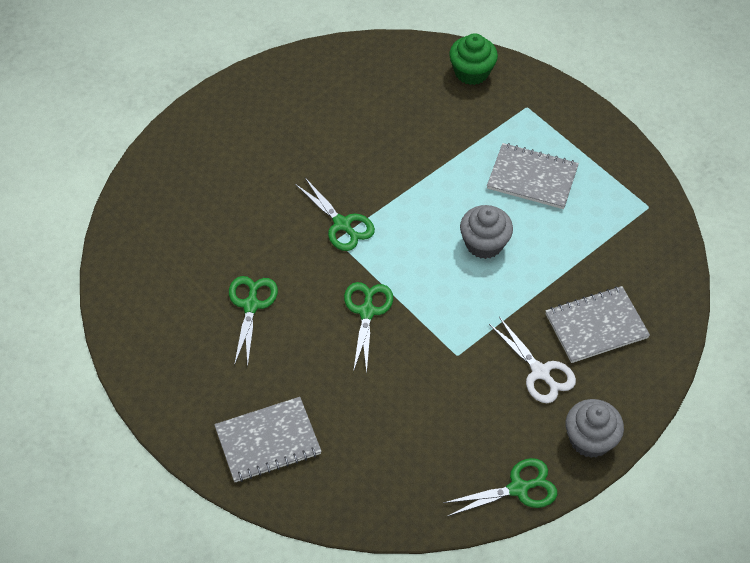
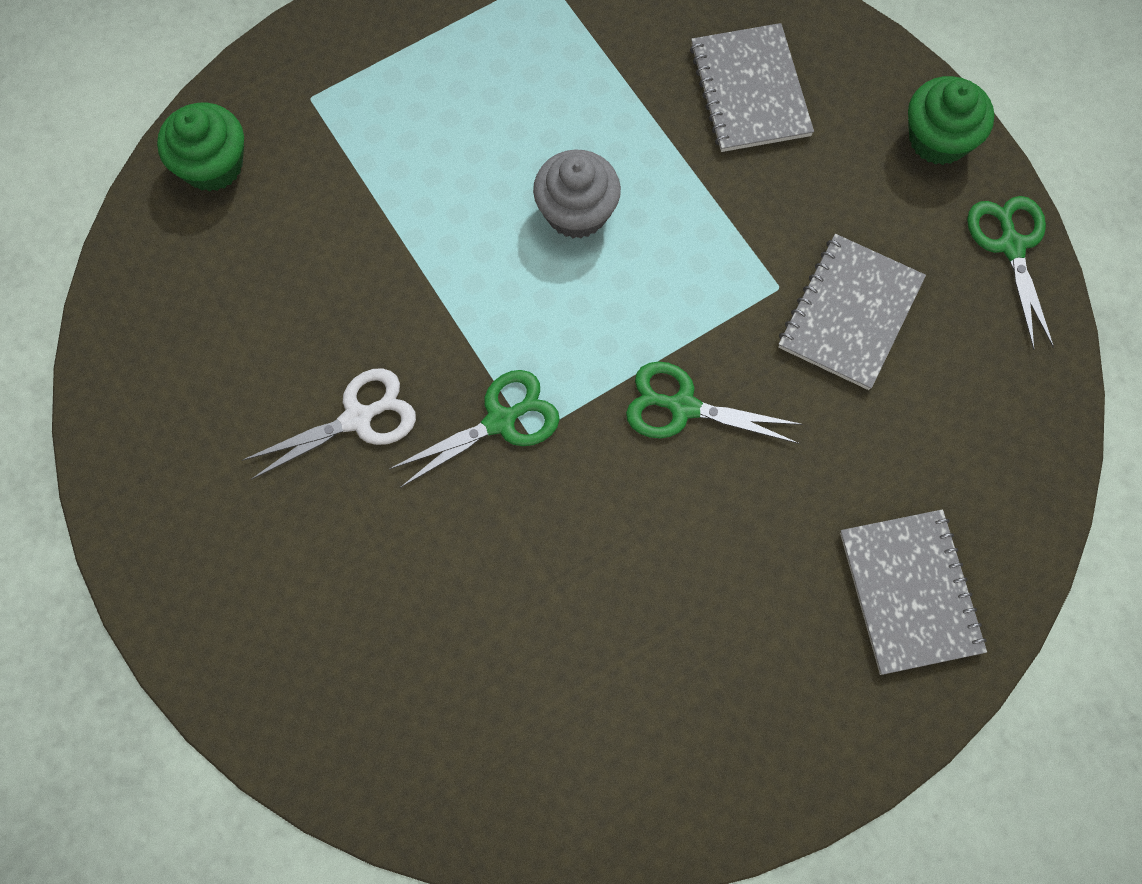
camera: 80 degrees left, 15 degrees up
green scissors [229,276,278,366] -> none
grey notebook [487,143,579,209] -> grey notebook moved to [778,234,926,390]
white scissors [489,317,576,403] -> white scissors moved to [242,368,416,480]
grey cupcake [565,399,624,458] -> green cupcake [908,76,994,165]

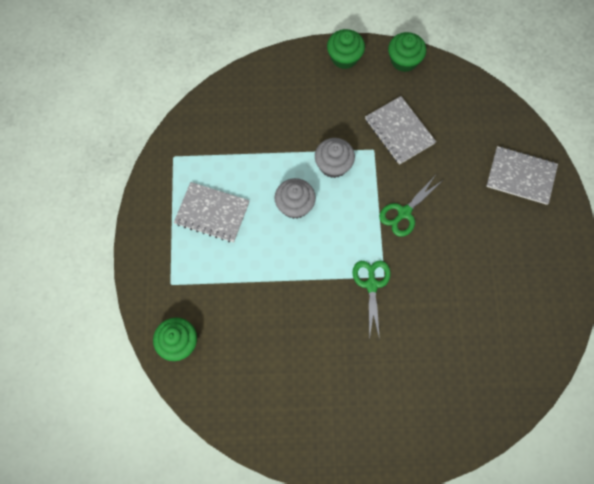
camera: 60 degrees left, 0 degrees up
white scissors [242,368,416,480] -> none
grey notebook [690,23,814,152] -> grey notebook moved to [174,182,250,242]
green scissors [967,196,1054,350] -> green cupcake [388,32,426,72]
none -> grey cupcake [315,138,355,178]

